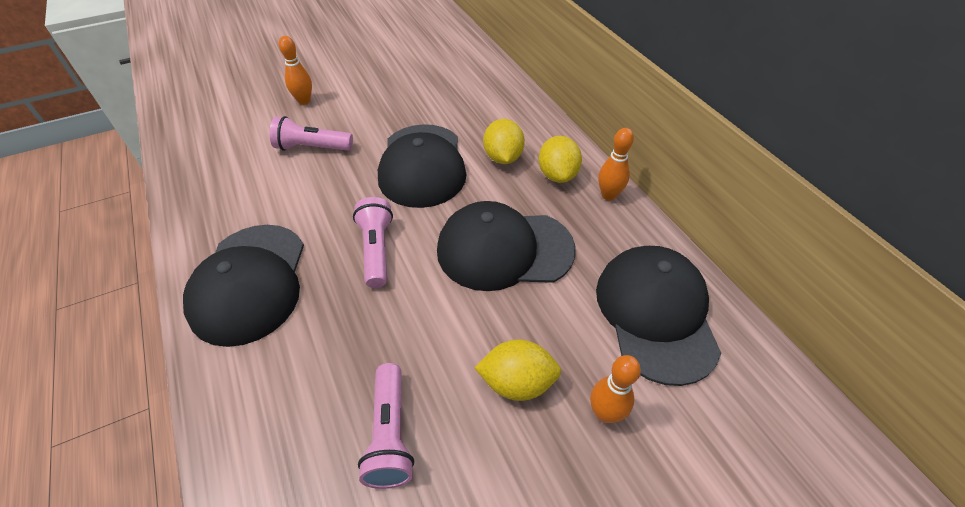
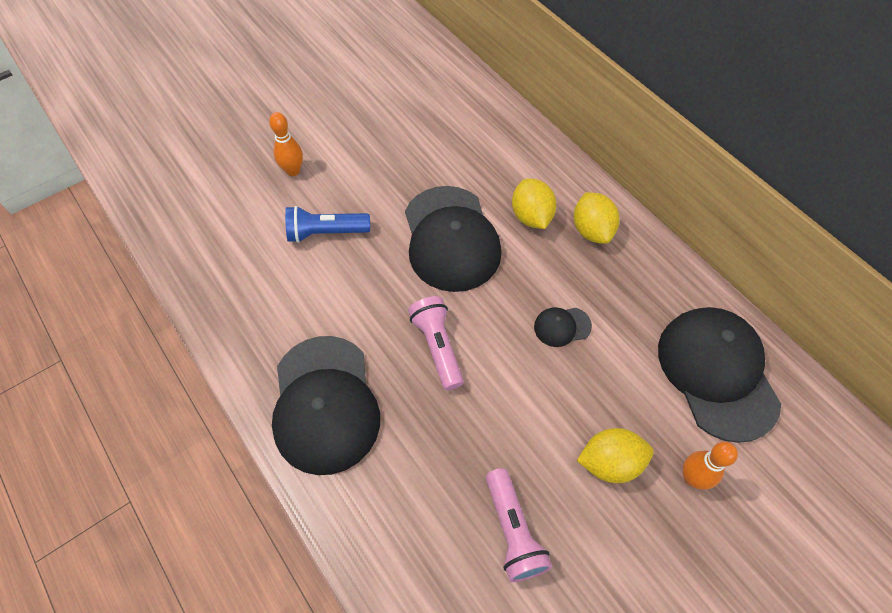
camera: 10 degrees left, 10 degrees up
pink flashlight [270,116,353,151] -> blue flashlight [285,206,370,243]
black cap [437,201,576,291] -> black cap [534,307,592,347], size x0.42
orange bowling pin [598,128,634,200] -> none

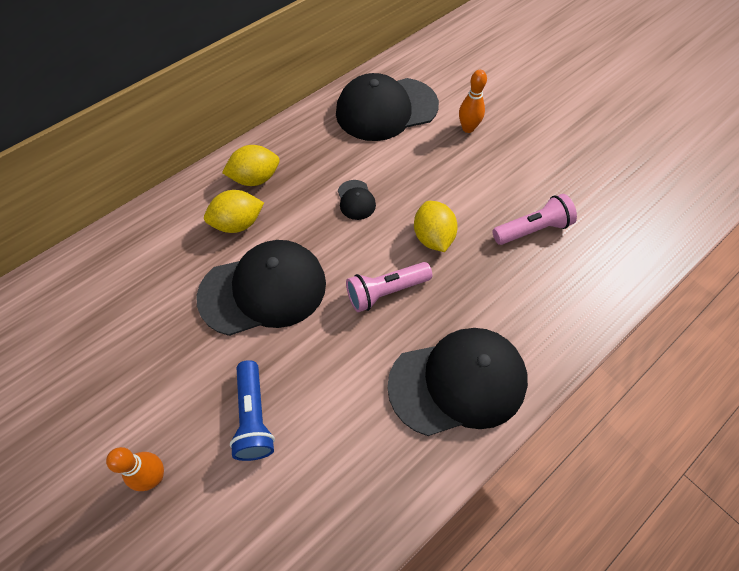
camera: 95 degrees left, 0 degrees up
yellow lemon [577,428,653,483] -> yellow lemon moved to [414,201,458,252]

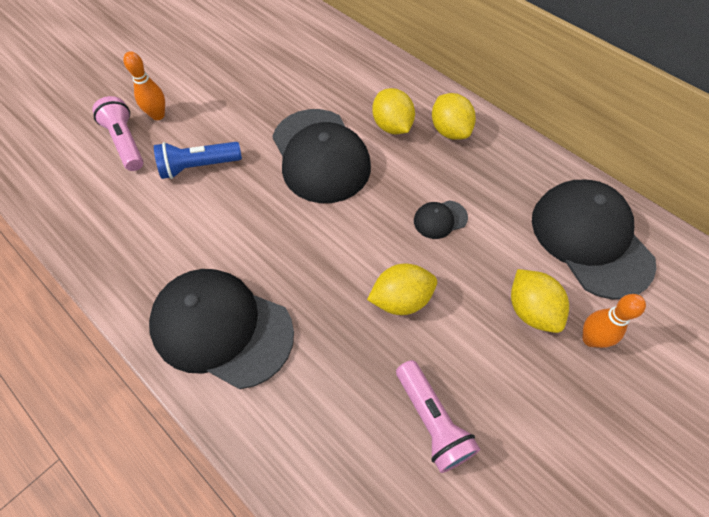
camera: 85 degrees right, 0 degrees up
pink flashlight [346,262,432,312] -> pink flashlight moved to [92,96,143,171]
black cap [387,328,528,436] -> black cap turned 135 degrees clockwise [149,269,294,389]
none -> yellow lemon [511,269,569,333]

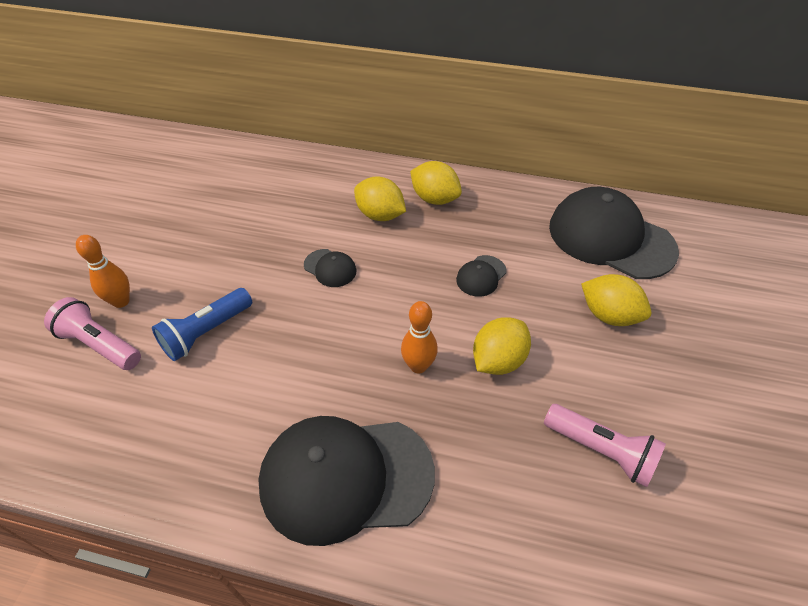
camera: 30 degrees left, 10 degrees down
black cap [272,109,371,203] -> black cap [304,249,356,287], size x0.42
orange bowling pin [582,294,646,348] -> orange bowling pin moved to [401,301,438,373]

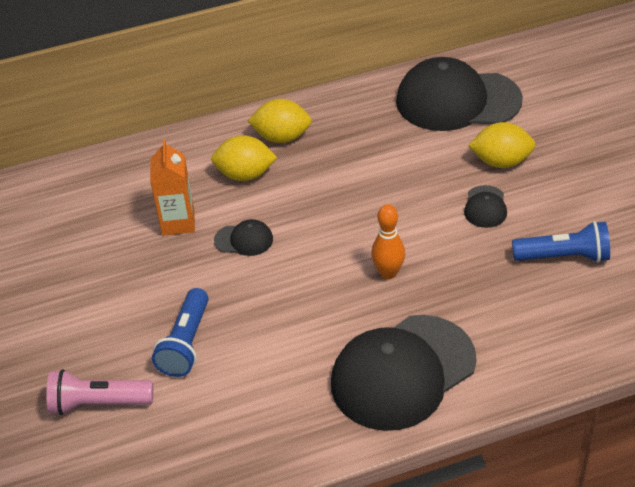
camera: 30 degrees left, 5 degrees down
orange bowling pin [76,235,130,308] -> none
black cap [456,255,507,297] -> black cap moved to [464,185,507,228]
yellow lemon [473,317,531,375] -> none
pink flashlight [544,404,666,487] -> blue flashlight [512,221,610,263]
none -> orange carton [150,139,195,236]

